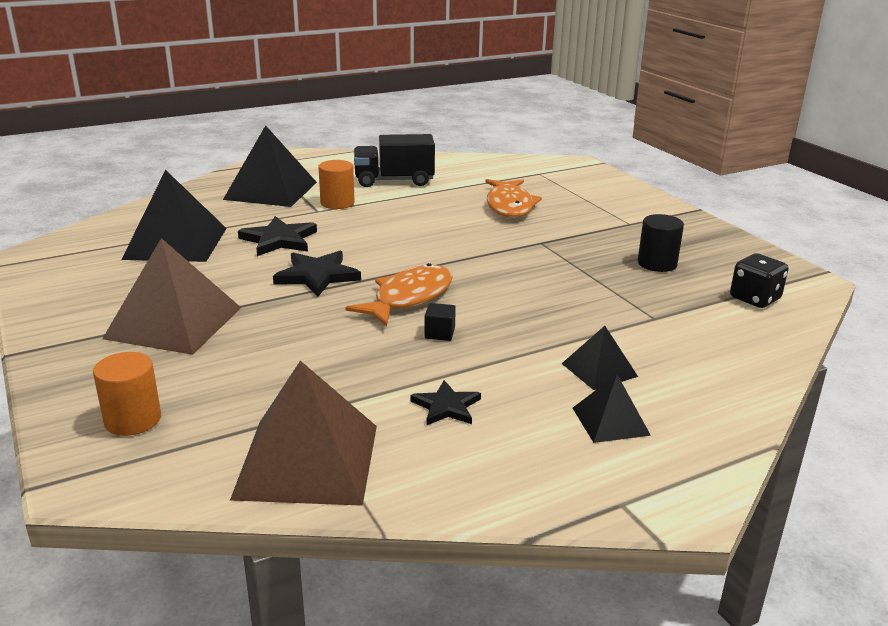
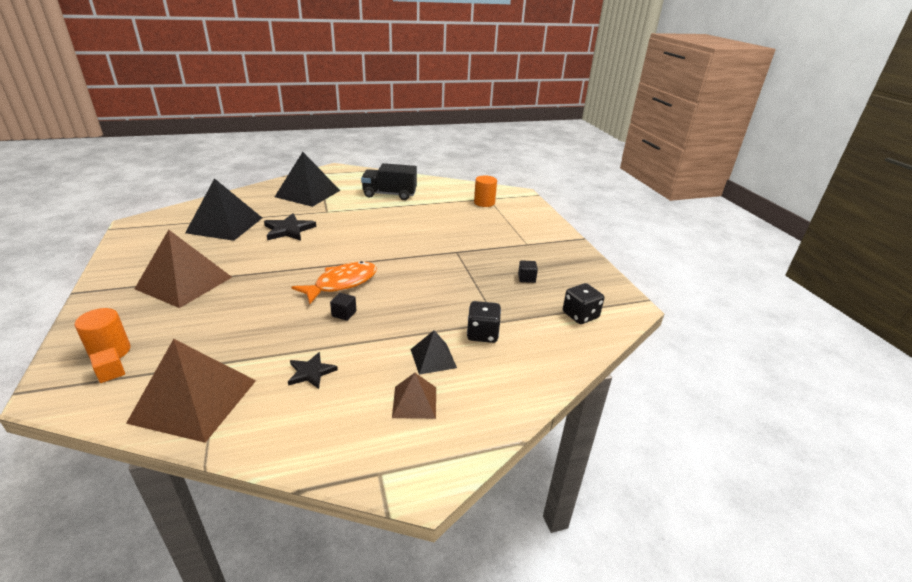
camera: 10 degrees right, 5 degrees up
black star [273,251,361,297] -> none
orange cylinder [318,160,355,209] -> orange cylinder moved to [474,176,497,207]
orange fish [485,179,542,218] -> none
black pyramid [573,374,651,443] -> brown pyramid [392,373,436,419]
black cylinder [638,214,684,272] -> black cube [518,260,538,283]
none -> orange cube [89,347,125,383]
none -> black dice [467,301,501,343]

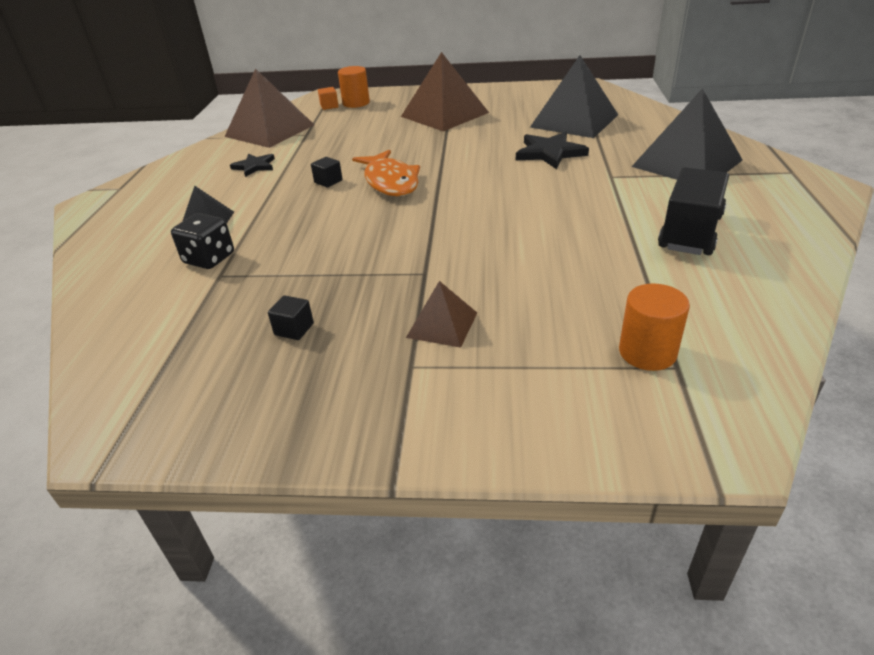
camera: 115 degrees right, 5 degrees up
brown pyramid [392,373,436,419] -> brown pyramid moved to [406,281,477,348]
black dice [563,283,604,324] -> none

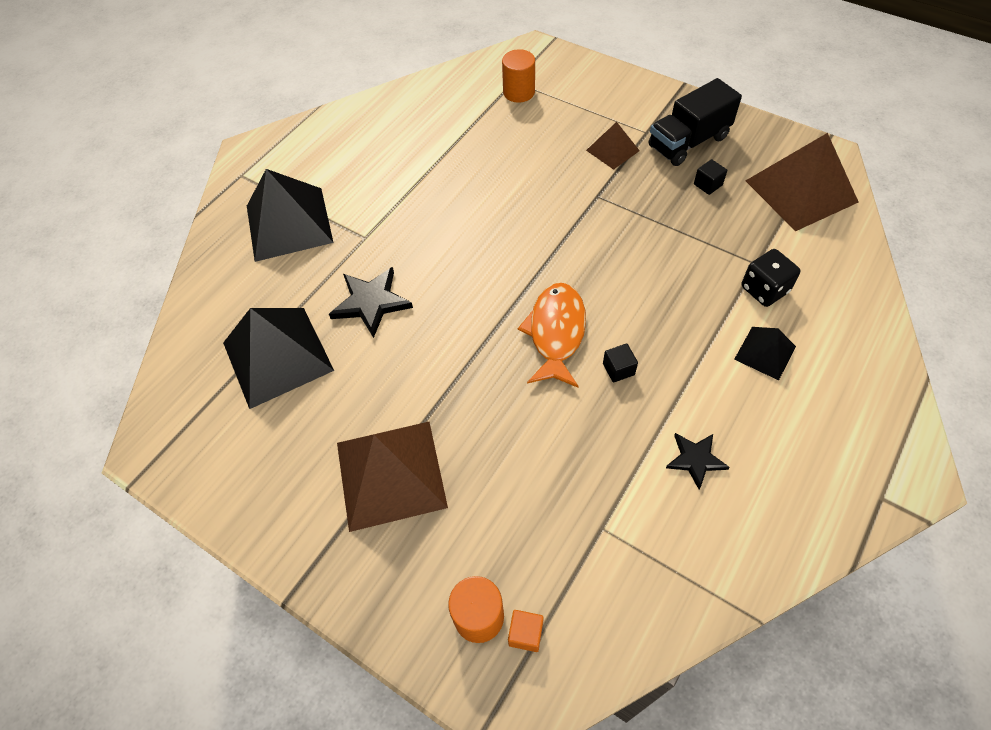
camera: 150 degrees left, 20 degrees up
brown pyramid [224,68,314,148] -> brown pyramid moved to [746,133,859,231]
black truck [658,167,729,255] -> black truck moved to [649,78,742,166]

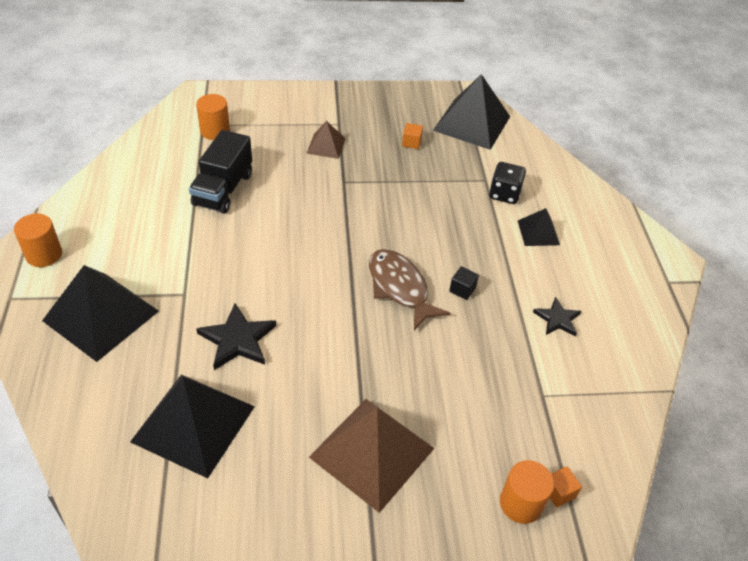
camera: 45 degrees left, 10 degrees down
orange fish [518,283,586,387] -> brown fish [369,249,450,331]
black truck [649,78,742,166] -> black truck moved to [189,130,252,214]
black cube [694,159,727,195] -> orange cube [402,123,423,149]
brown pyramid [746,133,859,231] -> black pyramid [433,74,510,150]
none -> orange cylinder [14,214,62,267]

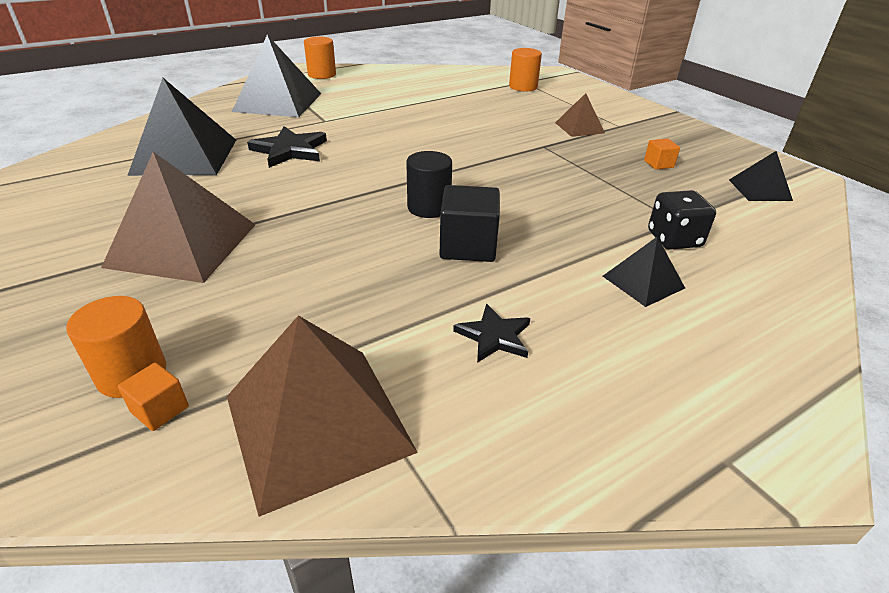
camera: 65 degrees right, 10 degrees down
black truck [189,130,252,214] -> none
brown fish [369,249,450,331] -> black cylinder [406,151,452,218]
black pyramid [433,74,510,150] -> black pyramid [729,151,793,201], size x0.51
black cube [449,266,479,300] -> black cube [440,185,500,262], size x1.90
none -> brown pyramid [227,315,418,517]

